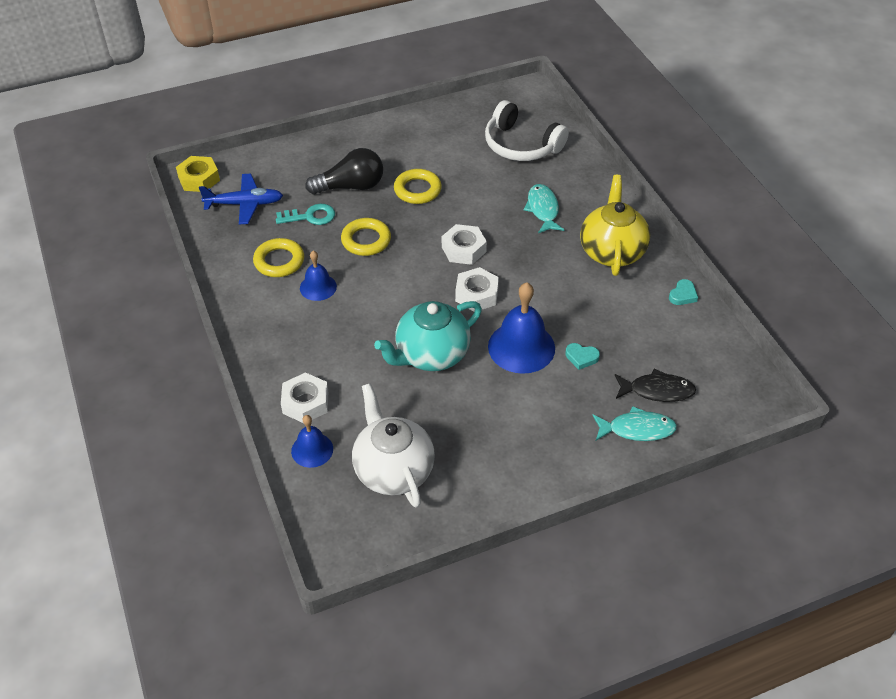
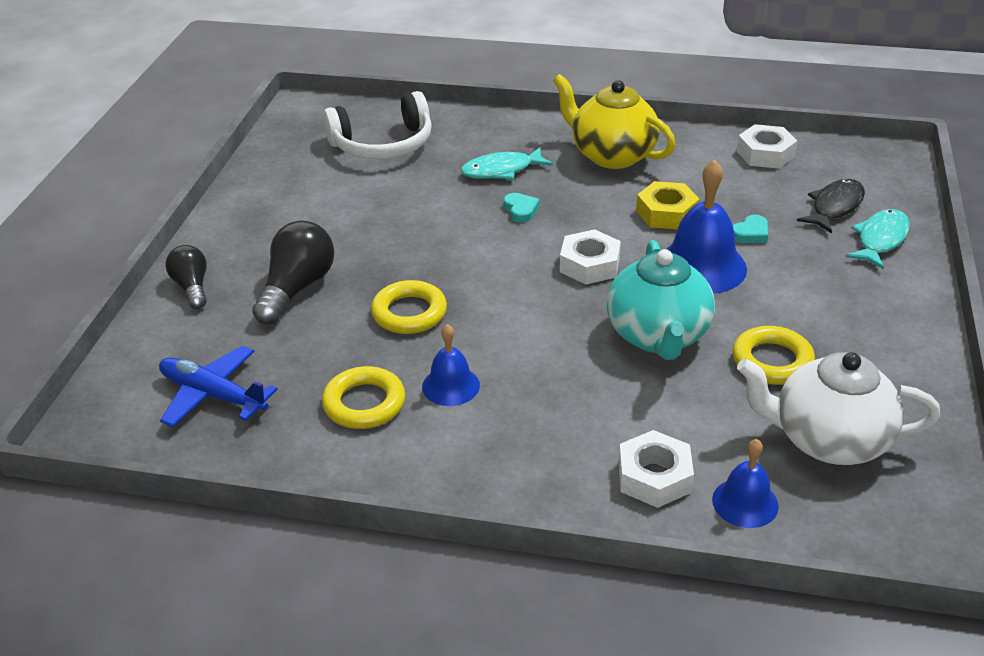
camera: 55 degrees left, 10 degrees down
yellow nut [176,156,220,192] -> yellow nut moved to [636,181,700,229]
blue plane [199,174,283,224] -> blue plane turned 90 degrees counterclockwise [159,346,278,427]
turquoise key [276,204,335,225] -> none
yellow ring [394,169,442,204] -> yellow ring moved to [733,326,815,385]
white nut [442,224,487,265] -> white nut moved to [737,124,797,169]
turquoise fish [523,184,564,233] -> turquoise fish turned 45 degrees counterclockwise [461,147,553,179]
turquoise heart [669,279,698,305] -> turquoise heart moved to [503,193,540,223]
none -> black light bulb [165,245,207,309]

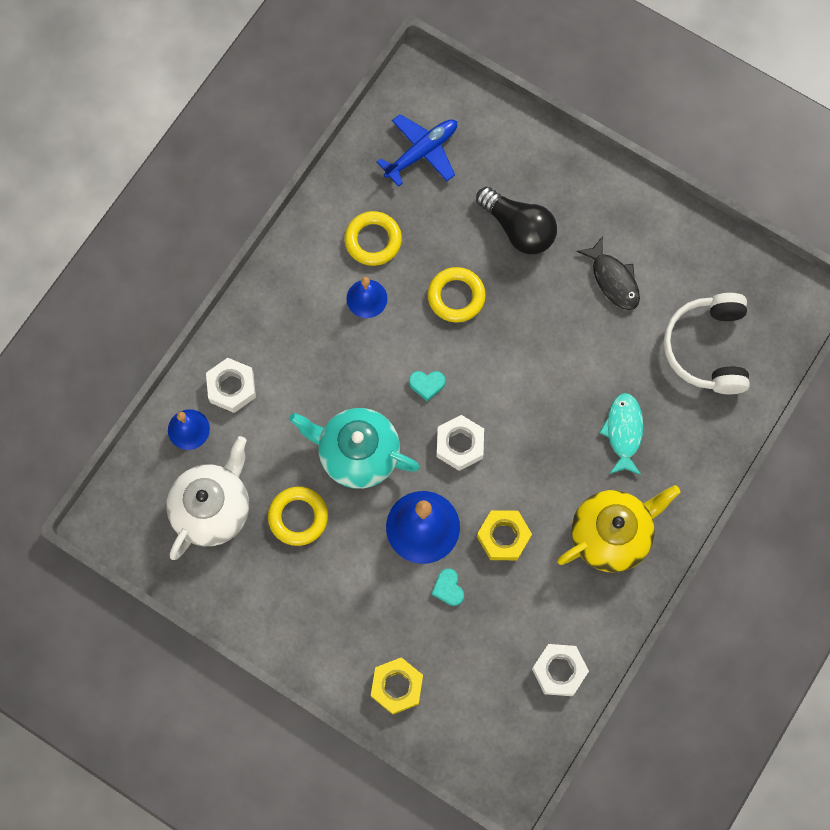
camera: 110 degrees right, 35 degrees up
black light bulb [165,245,207,309] -> none
turquoise heart [503,193,540,223] -> turquoise heart moved to [409,371,445,401]
black fish [797,179,865,233] -> black fish moved to [577,236,640,310]
turquoise fish [845,209,910,269] -> yellow nut [371,657,423,715]

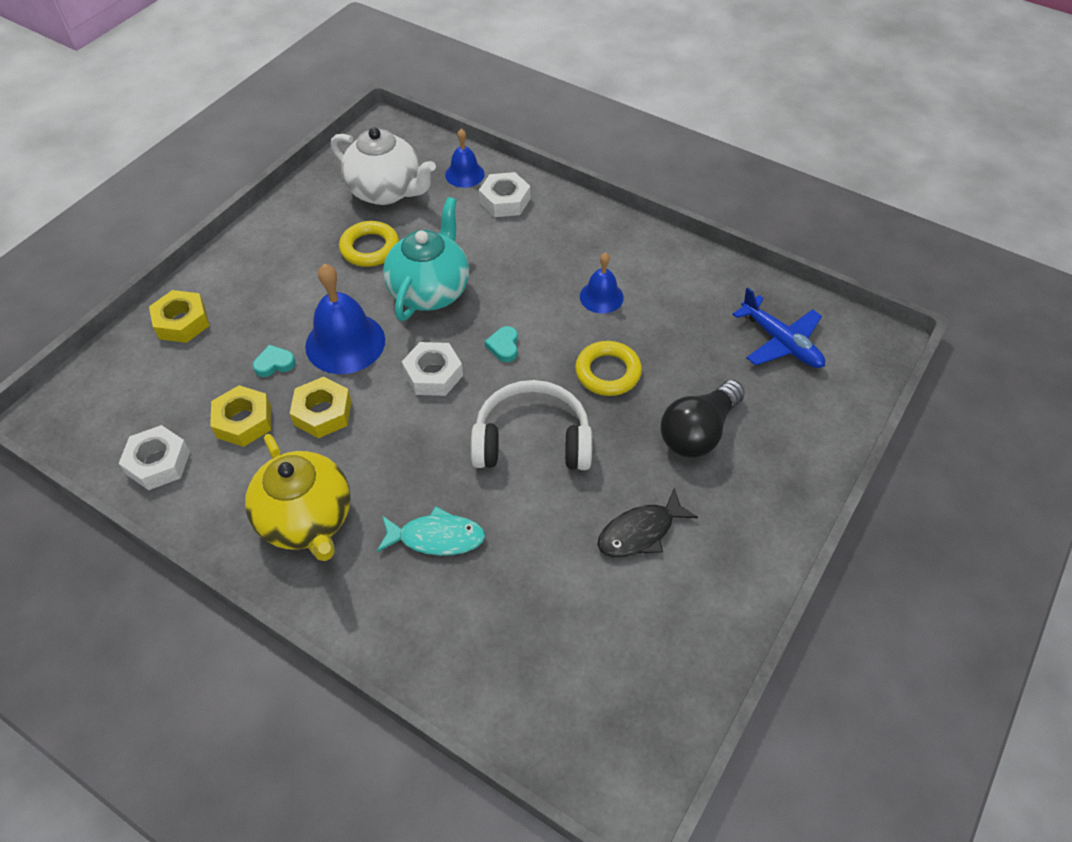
camera: 90 degrees right, 20 degrees down
yellow ring [344,211,402,266] -> none
white headphones [664,293,750,394] -> white headphones moved to [471,380,592,470]
none -> yellow nut [210,385,271,447]

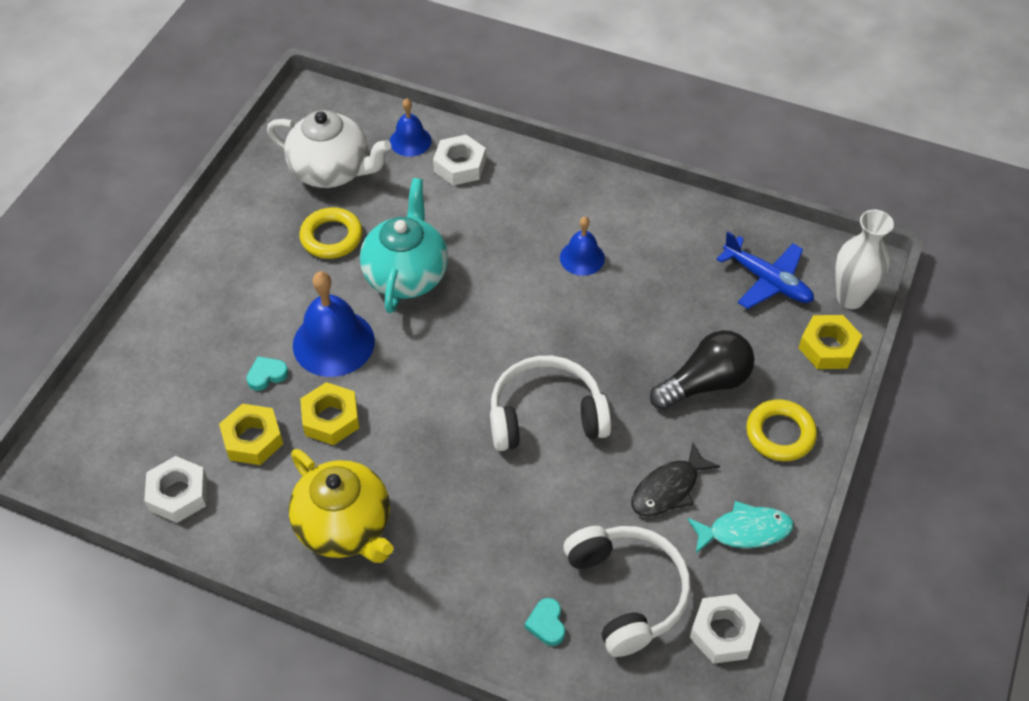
camera: 10 degrees left, 0 degrees up
yellow nut [149,290,210,343] -> yellow nut moved to [799,315,862,369]
turquoise fish [377,506,485,556] -> turquoise fish moved to [687,501,793,554]
white nut [402,342,463,396] -> white nut moved to [689,594,761,664]
turquoise heart [485,326,518,362] -> turquoise heart moved to [524,598,565,646]
yellow ring [575,341,642,396] -> yellow ring moved to [746,399,817,461]
black light bulb [661,380,745,458] -> black light bulb turned 150 degrees counterclockwise [650,330,755,410]
none -> white headphones [563,526,691,657]
none -> white vase [835,210,894,309]

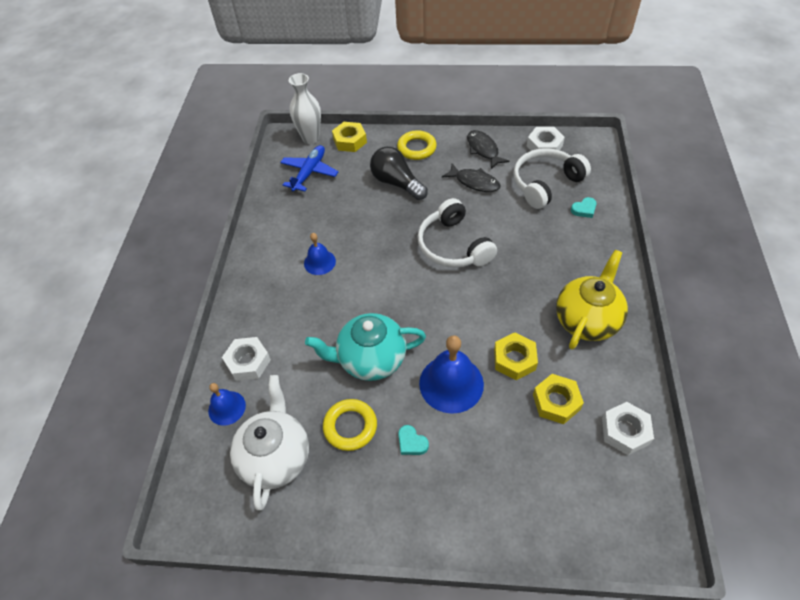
camera: 105 degrees left, 0 degrees up
turquoise heart [247,356,289,391] -> turquoise heart moved to [398,425,429,455]
turquoise fish [687,501,793,554] -> black fish [467,130,510,169]

